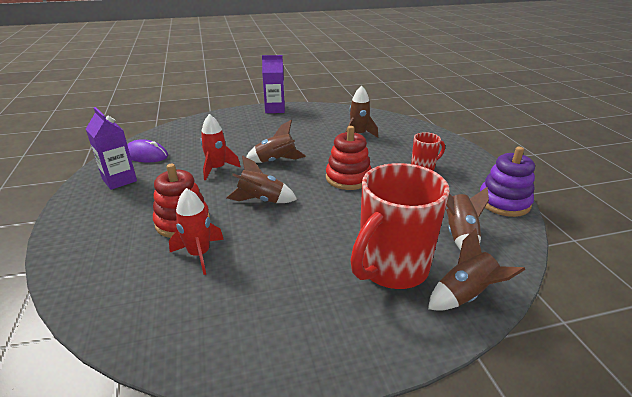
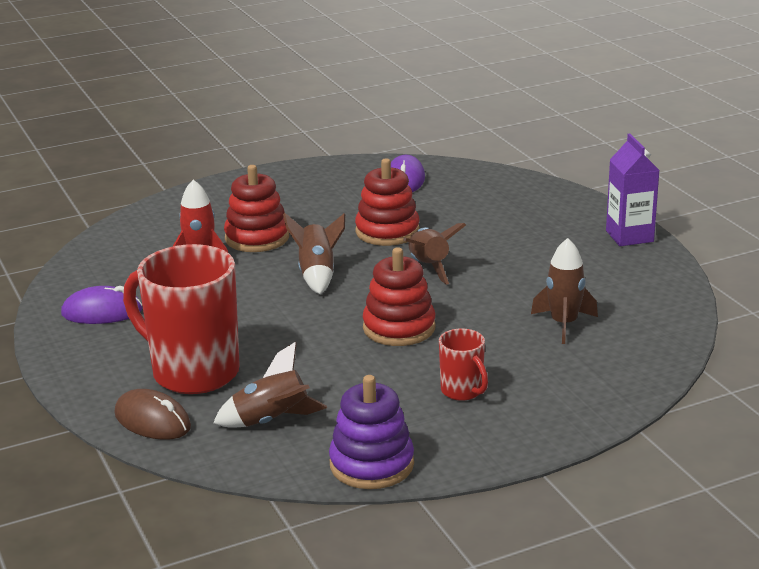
camera: 80 degrees right, 5 degrees down
purple carton [86,107,137,190] -> none
red rocket [200,114,241,180] -> red stacking toy [355,158,420,246]
brown rocket [428,228,525,311] -> brown mouse [115,389,191,440]
none -> purple mouse [61,286,143,324]

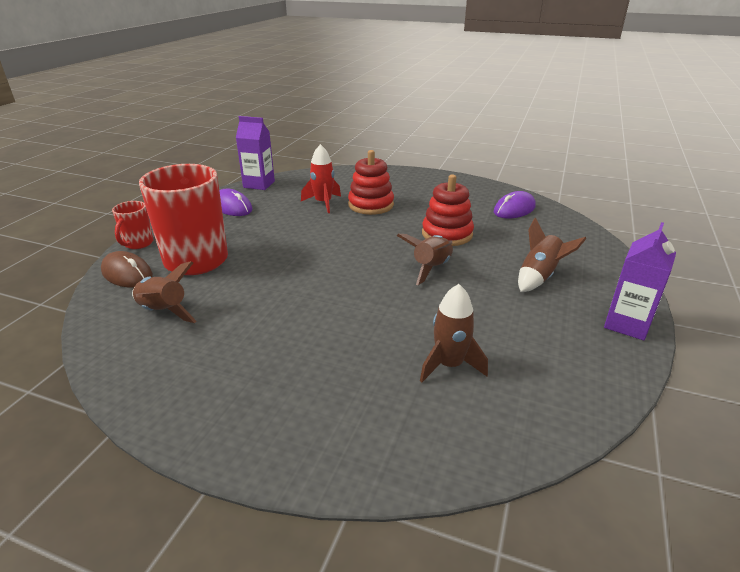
camera: 45 degrees right, 5 degrees up
brown mouse [115,389,191,440] -> brown mouse turned 45 degrees counterclockwise [101,251,153,287]
brown rocket [283,213,345,294] -> brown rocket moved to [518,217,586,292]
purple stacking toy [329,375,414,489] -> none
red stacking toy [363,247,435,346] -> none
red mug [439,328,488,401] -> red mug moved to [112,201,153,249]
none -> purple carton [236,116,275,190]

